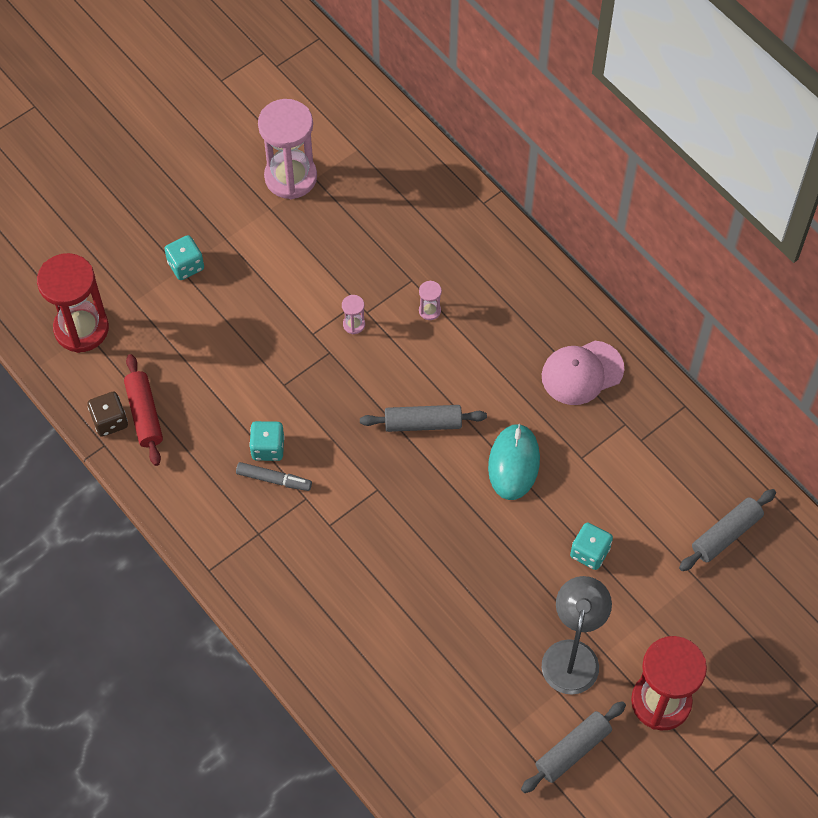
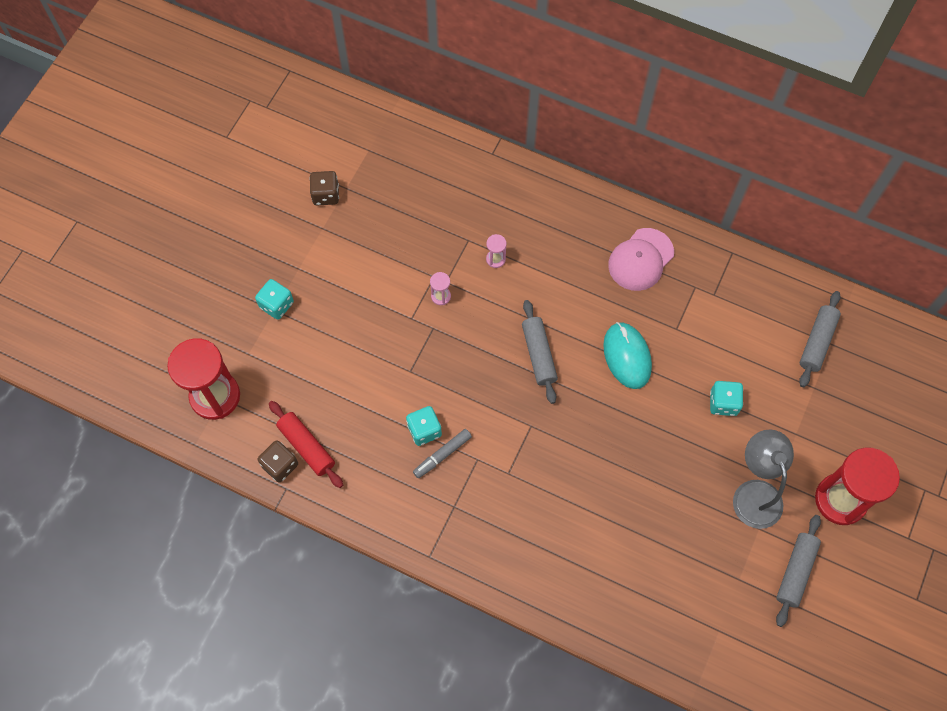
camera: 25 degrees left, 5 degrees up
grey marker [236,462,312,491] -> grey marker turned 150 degrees clockwise [413,429,472,478]
pink hourglass [258,99,317,199] -> brown dice [310,171,339,205]
grey rolling pin [360,405,487,432] -> grey rolling pin turned 75 degrees counterclockwise [522,300,558,404]

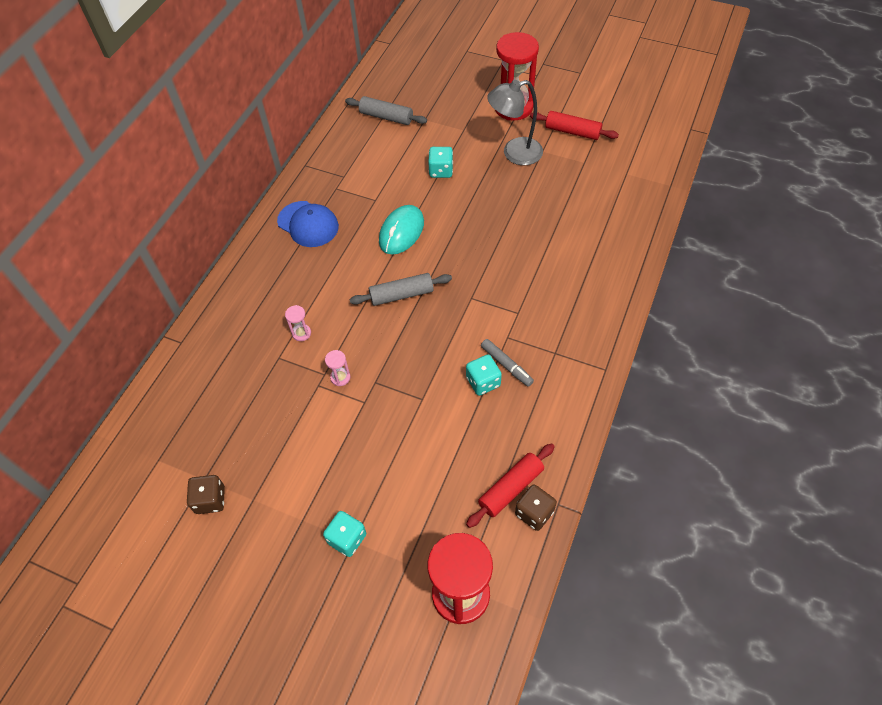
camera: 90 degrees left, 10 degrees down
turquoise mouse [603,322,652,389] -> turquoise mouse turned 45 degrees counterclockwise [379,205,424,255]
pink cap [608,228,674,291] -> blue cap [277,201,339,247]
grey rolling pin [776,515,821,627] -> red rolling pin [530,111,619,140]

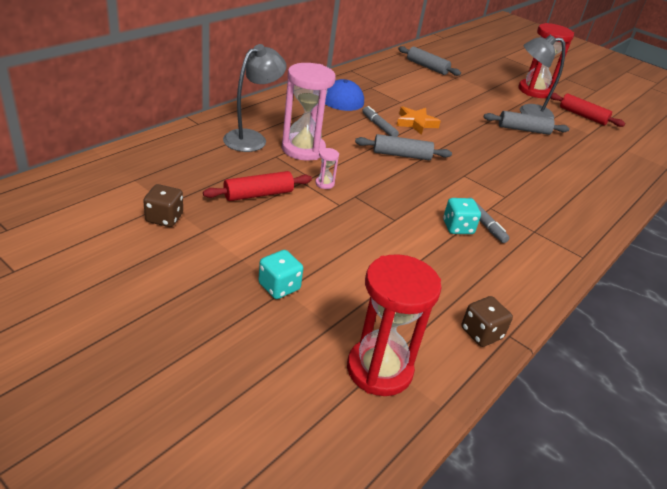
camera: 10 degrees right, 20 degrees down
pink hourglass [285,305,311,341] -> pink hourglass [282,63,336,161], size x2.46
turquoise mouse [379,205,424,255] -> orange star [397,106,441,135]
turquoise dice [428,147,453,178] -> none
red rolling pin [466,443,555,528] -> red rolling pin moved to [203,171,312,201]
none -> grey lamp [223,44,286,152]
none -> grey marker [362,106,399,137]
none -> grey rolling pin [484,111,570,135]

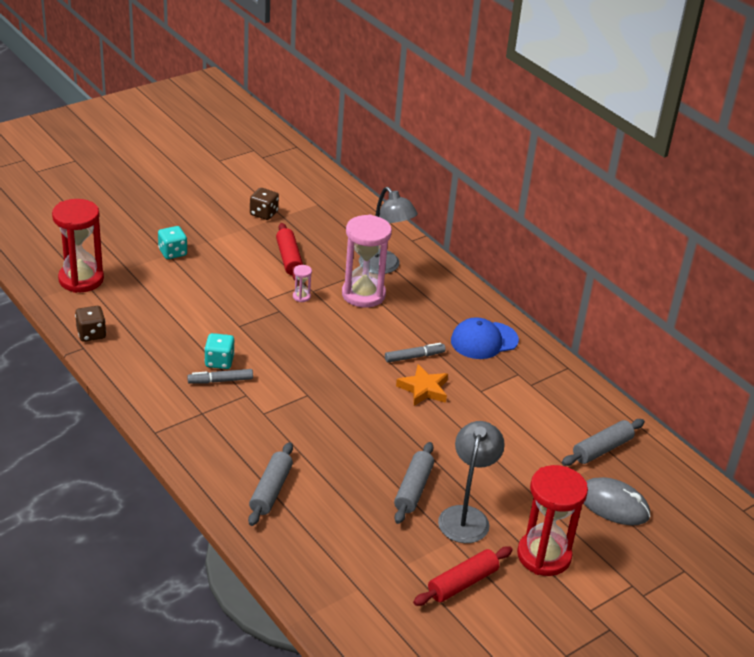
camera: 105 degrees right, 0 degrees up
grey rolling pin [355,134,452,160] -> grey rolling pin moved to [248,442,293,526]
none -> grey mouse [583,477,651,525]

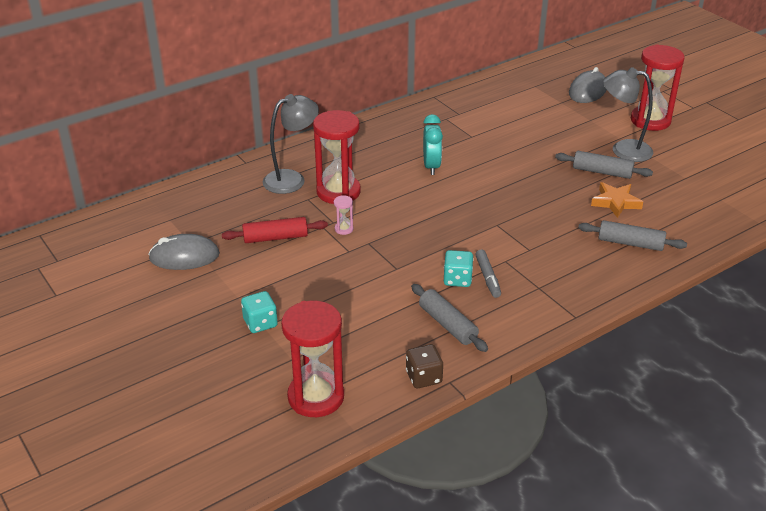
camera: 85 degrees left, 0 degrees up
brown dice [250,188,279,220] -> grey mouse [148,234,220,270]
pink hourglass [342,215,392,308] -> red hourglass [313,110,361,204]
grey marker [385,343,446,362] -> turquoise clock [423,114,443,175]
orange star [396,364,448,406] -> orange star moved to [591,182,643,218]
red rolling pin [413,546,513,606] -> none
blue cap [451,317,519,359] -> none
grey rolling pin [562,419,645,466] -> grey rolling pin moved to [411,284,488,352]

